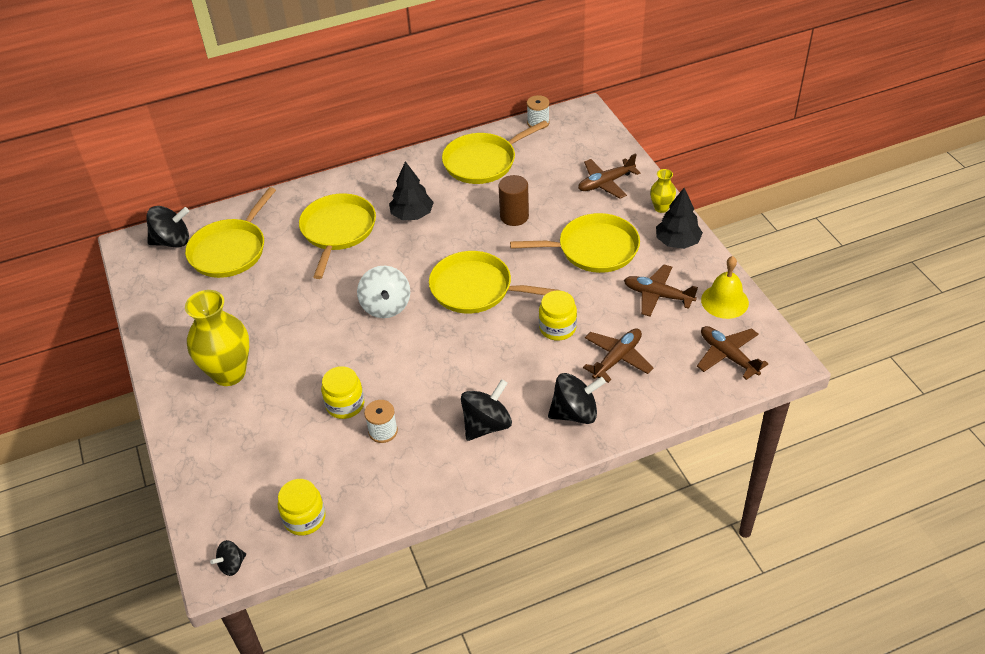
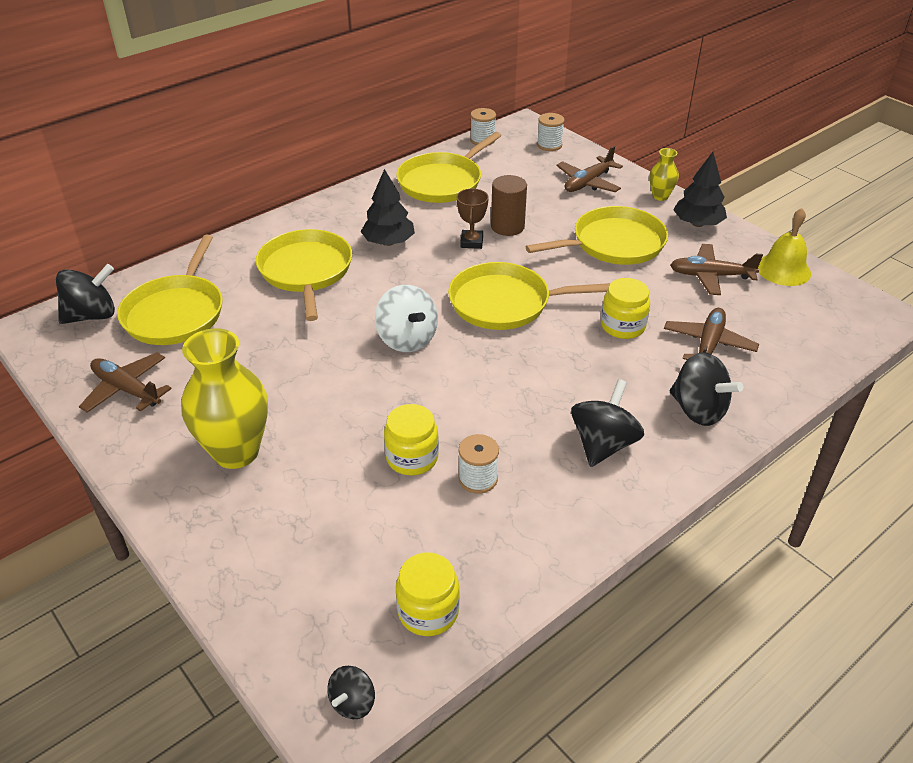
camera: 20 degrees left, 5 degrees down
black spinning top [548,373,606,424] -> black spinning top turned 75 degrees clockwise [670,352,743,426]
brown plane [697,326,768,380] -> brown plane moved to [79,352,172,413]
none -> brown trophy [457,189,489,249]
none -> white spool [537,113,564,151]

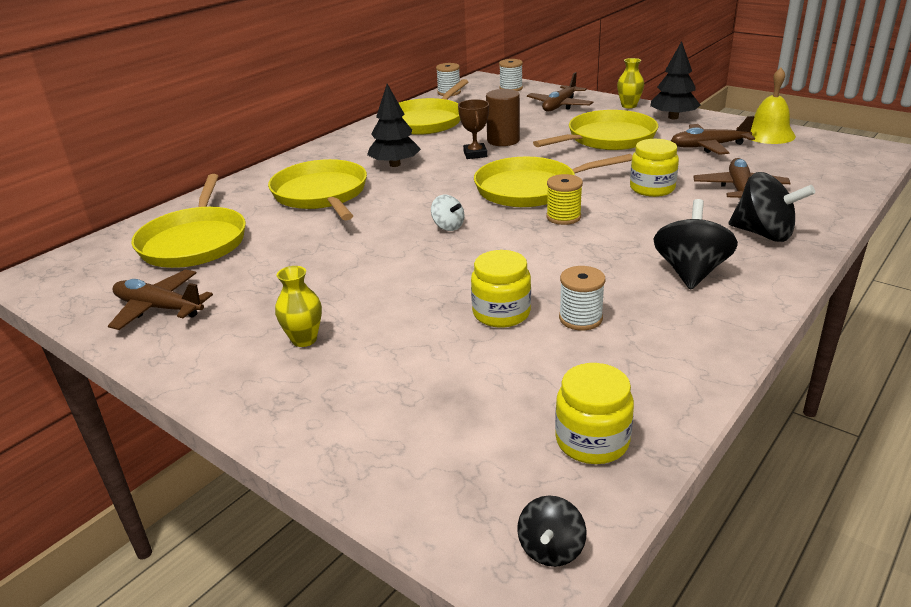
camera: 10 degrees left, 10 degrees down
black spinning top [56,264,115,324] -> none
yellow vase [181,328,268,469] -> yellow vase [275,266,322,347], size x0.49
white spinning top [375,285,438,352] -> white spinning top [431,195,464,231], size x0.55
none -> yellow spool [546,174,583,225]

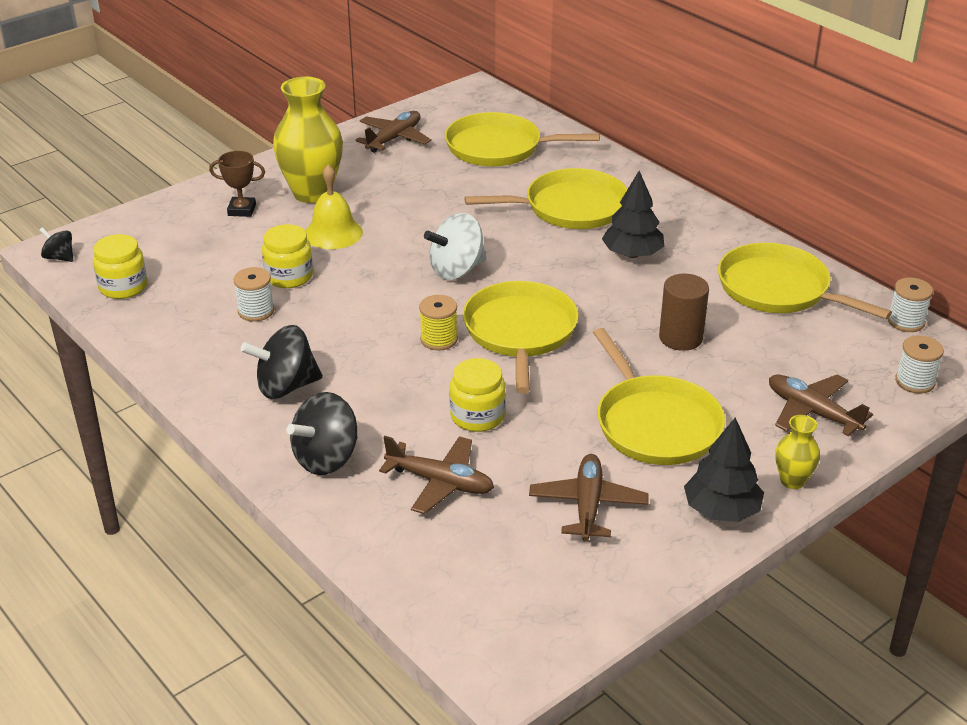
camera: 100 degrees right, 5 degrees up
yellow vase [275,266,322,347] -> yellow vase [273,77,343,203], size x2.06
white spinning top [431,195,464,231] -> white spinning top [424,213,486,280], size x1.82
brown trophy [458,99,489,159] -> brown trophy moved to [209,151,265,217]
black spinning top [653,199,738,290] -> black spinning top turned 135 degrees clockwise [241,325,323,399]
yellow bell [750,68,796,144] -> yellow bell moved to [305,165,363,249]

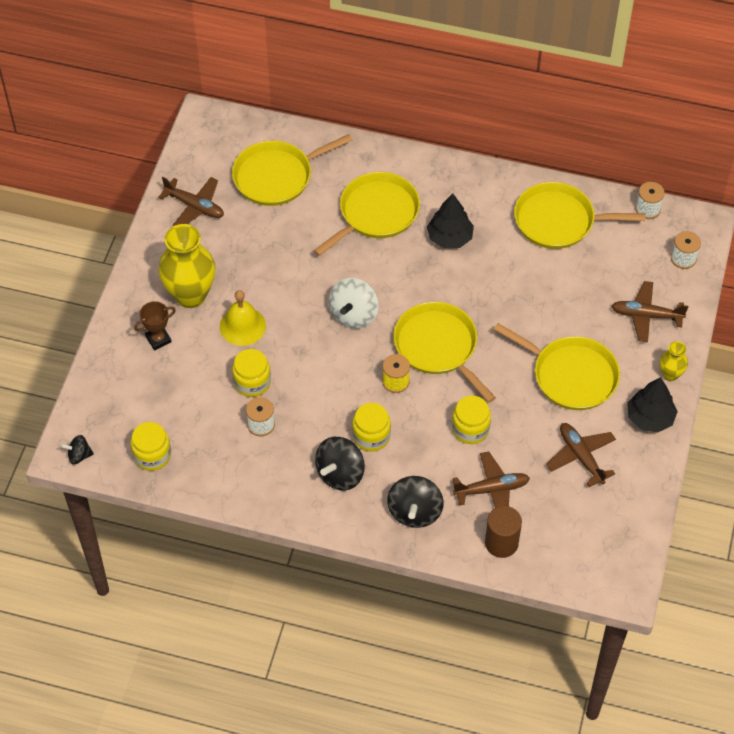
camera: 35 degrees left, 20 degrees up
brown plane [356,111,431,153] -> brown plane turned 120 degrees clockwise [158,177,224,226]
brown cylinder [659,273,709,351] -> brown cylinder moved to [485,506,522,558]
none -> yellow jar [352,403,391,451]

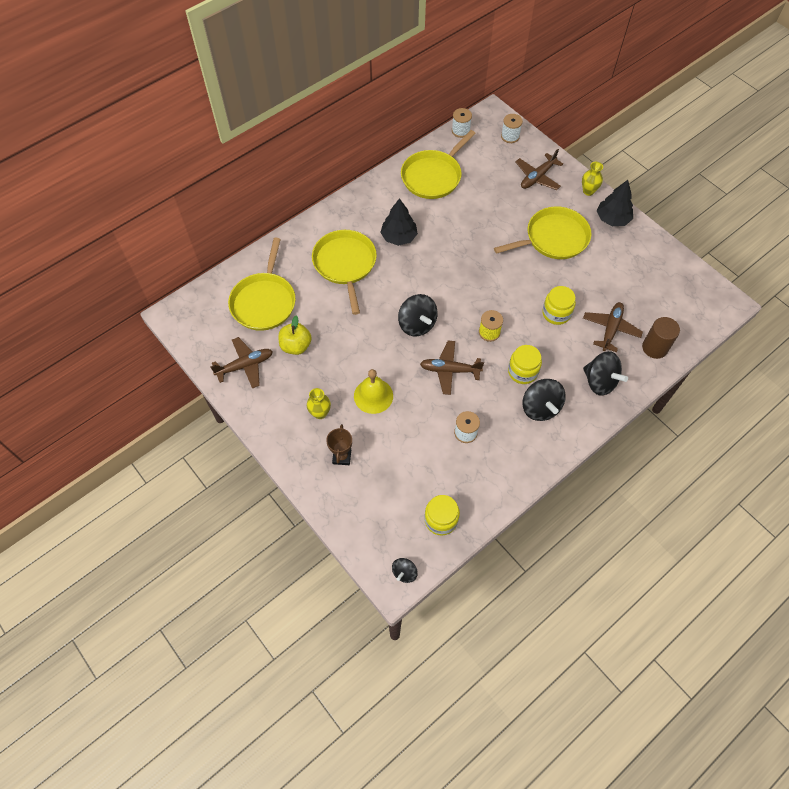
camera: 55 degrees left, 5 degrees up
yellow vase [158,224,216,308] -> yellow vase [307,388,331,419], size x0.49
yellow jar [232,349,271,397] -> none
white spinning top [329,278,379,329] -> black spinning top [398,294,438,337]
yellow pan [394,302,496,403] -> none
brown plane [546,423,616,487] -> brown plane moved to [420,341,484,395]
none -> yellow apple [279,316,312,355]

